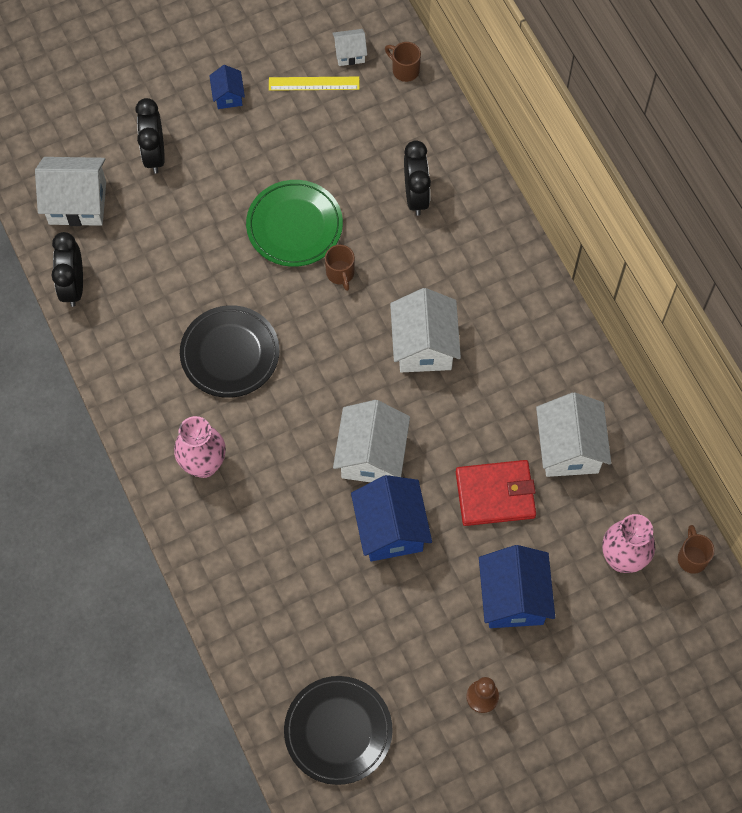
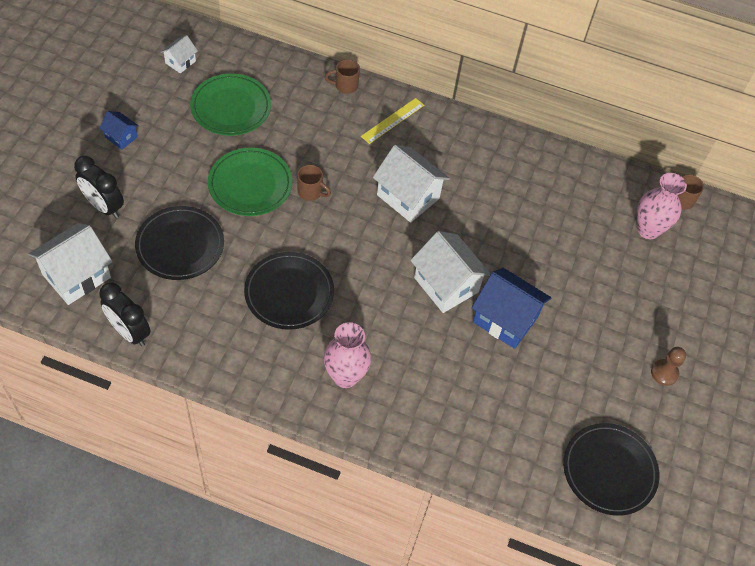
camera: 50 degrees left, 10 degrees down
yellow ruler [269,77,359,91] -> yellow ruler moved to [361,98,424,144]
brown mug [385,42,421,82] -> brown mug moved to [325,59,360,94]
black clock [404,140,431,216] -> none
red wallet [456,460,536,526] -> none
blue house [479,545,555,628] -> none
white house [536,392,611,477] -> none
none -> black plate [135,206,224,280]
none -> green plate [190,73,271,136]

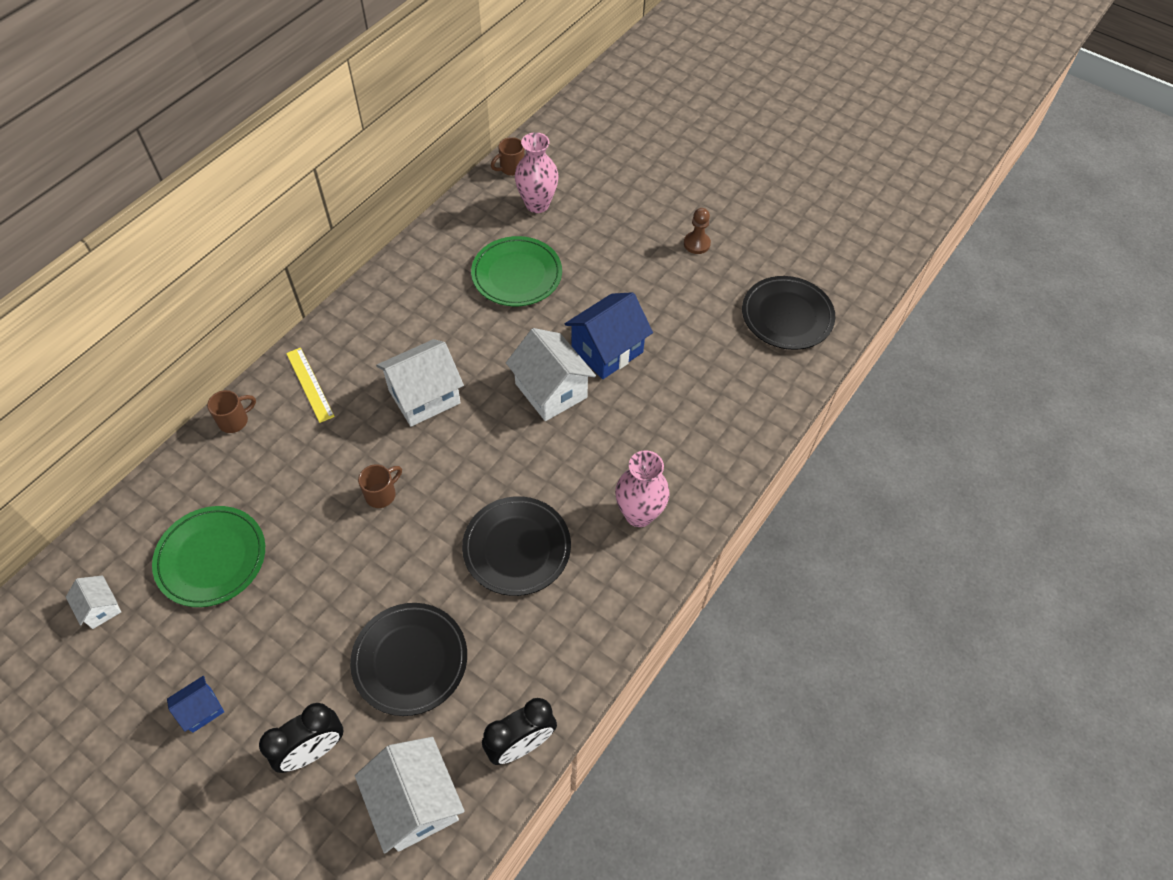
camera: 70 degrees left, 0 degrees up
green plate [208,148,292,216] -> green plate moved to [471,236,562,306]
brown mug [325,59,360,94] -> brown mug turned 135 degrees counterclockwise [207,390,256,433]
white house [411,231,491,313] -> white house turned 75 degrees clockwise [506,328,596,421]

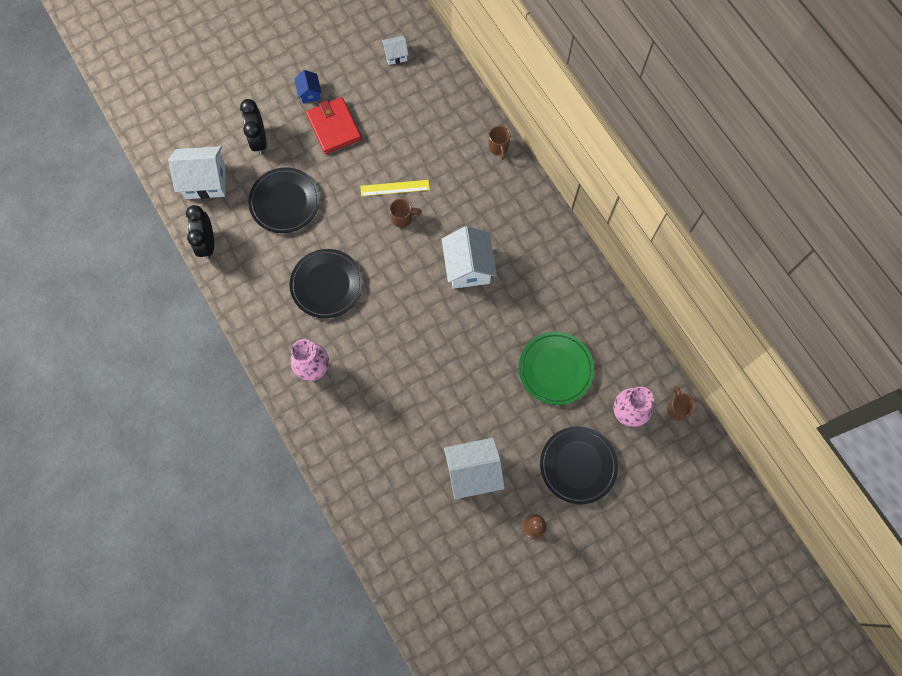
camera: 115 degrees right, 15 degrees up
green plate [152,506,265,607] -> none
yellow ruler [286,348,335,423] -> yellow ruler moved to [360,180,430,196]
brown mug [358,464,402,508] -> brown mug turned 75 degrees counterclockwise [390,199,422,228]
white house [506,328,596,421] -> white house moved to [444,438,505,499]
blue house [564,292,653,379] -> none
black plate [742,276,835,350] -> black plate moved to [540,426,618,504]
none -> red wallet [306,97,361,154]

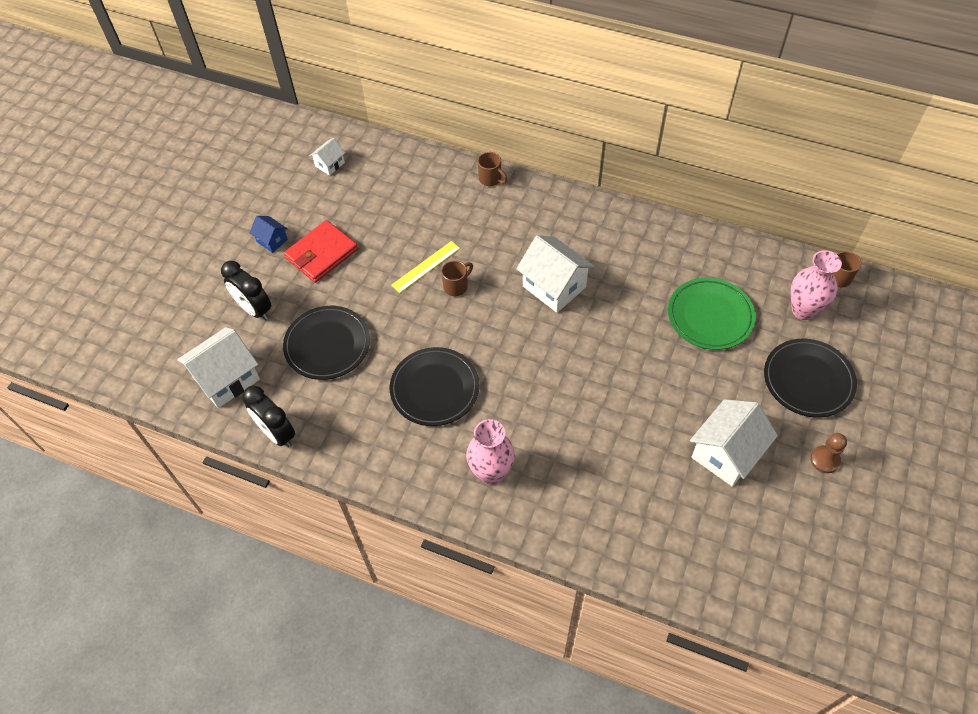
camera: 35 degrees left, 15 degrees down
red wallet [306,97,361,154] -> red wallet turned 75 degrees counterclockwise [284,220,358,283]

